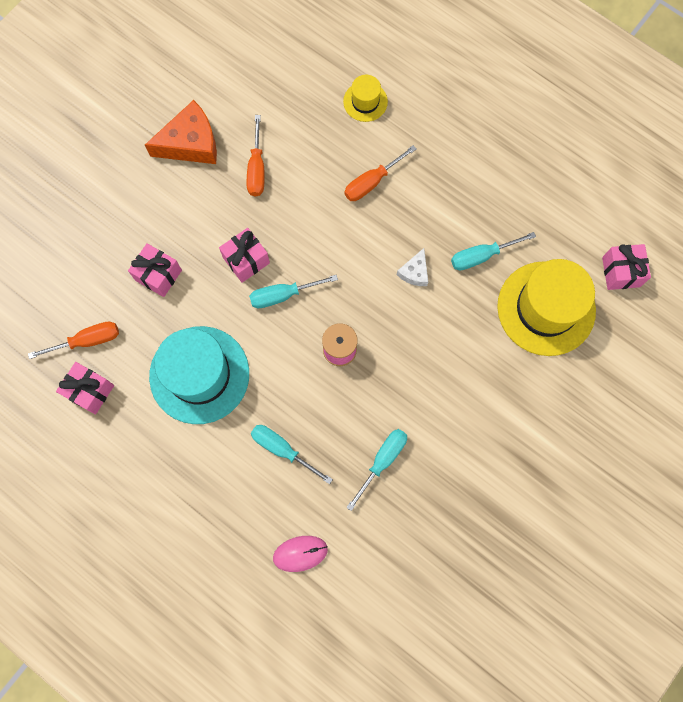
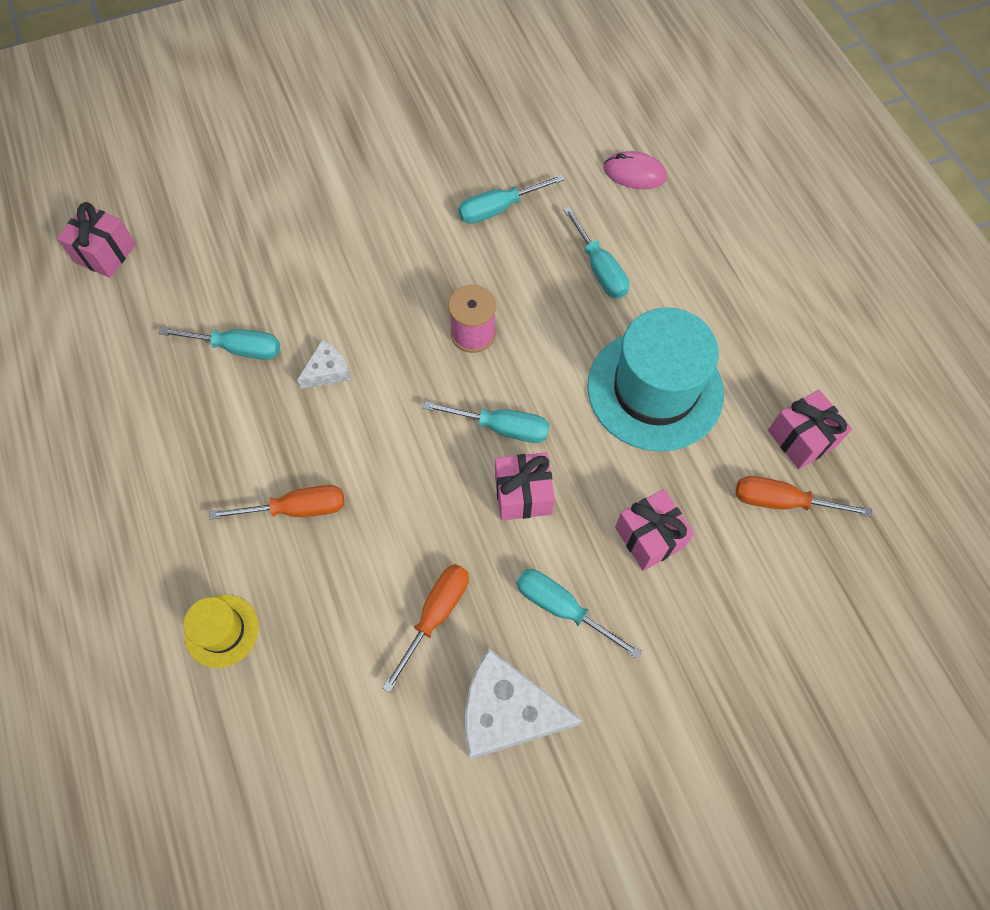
camera: 150 degrees left, 10 degrees down
orange cheese [145,100,217,164] -> white cheese [465,649,583,760]
yellow hat [497,259,596,356] -> none
none -> turquoise screwdriver [516,569,642,659]

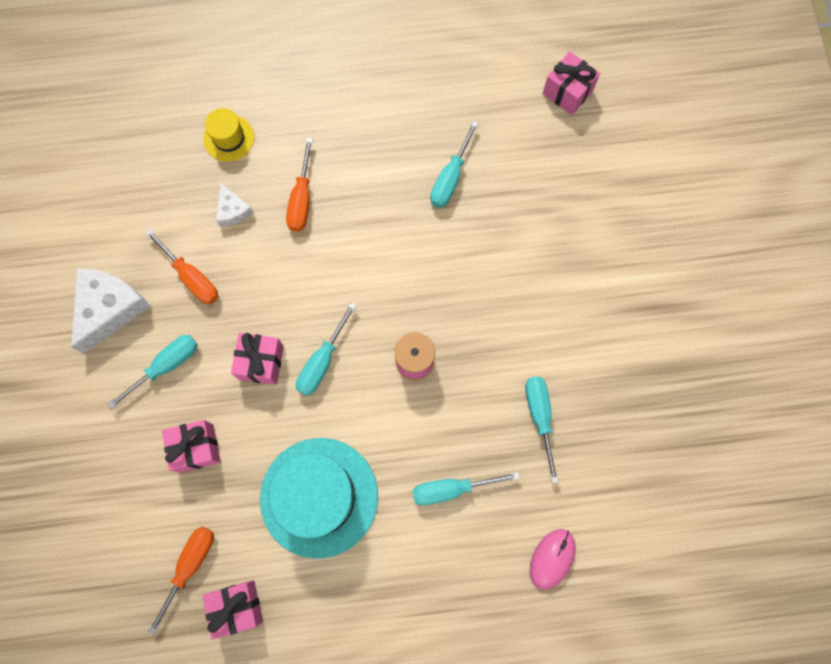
camera: 105 degrees right, 10 degrees up
white cheese [297,340,351,389] -> white cheese moved to [216,183,254,226]

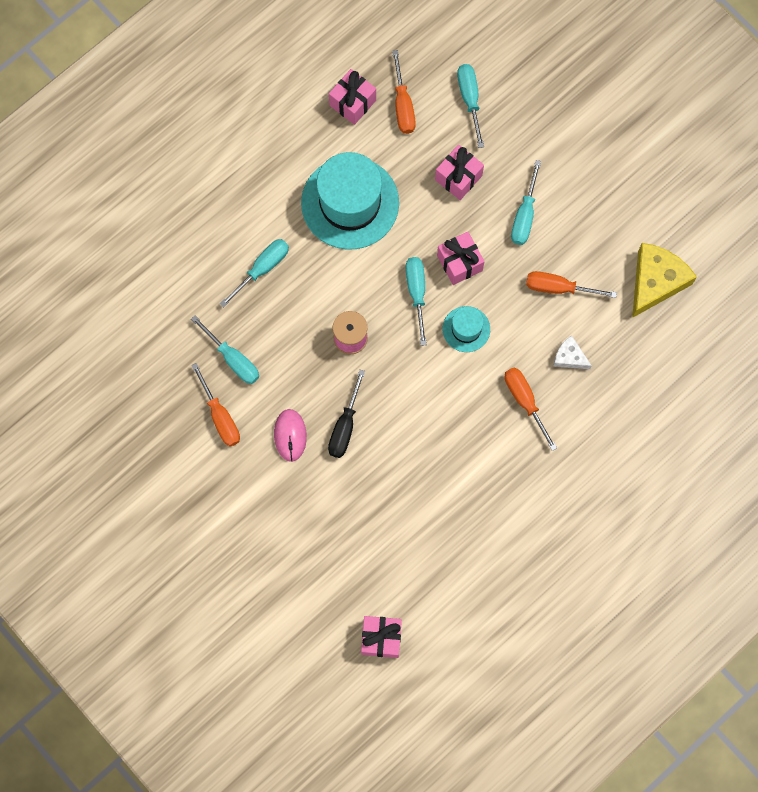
camera: 145 degrees right, 0 degrees up
white cheese [71,268,151,354] -> none
yellow hat [203,108,254,162] -> none
turquoise screwdriver [430,121,479,208] -> turquoise screwdriver moved to [457,64,484,148]
pink mouse [530,529,576,590] -> pink mouse moved to [274,409,307,462]
none -> orange screwdriver [191,363,240,447]
none -> black screwdriver [328,370,365,458]
none -> turquoise hat [443,306,490,352]
none -> yellow cheese [632,243,697,318]

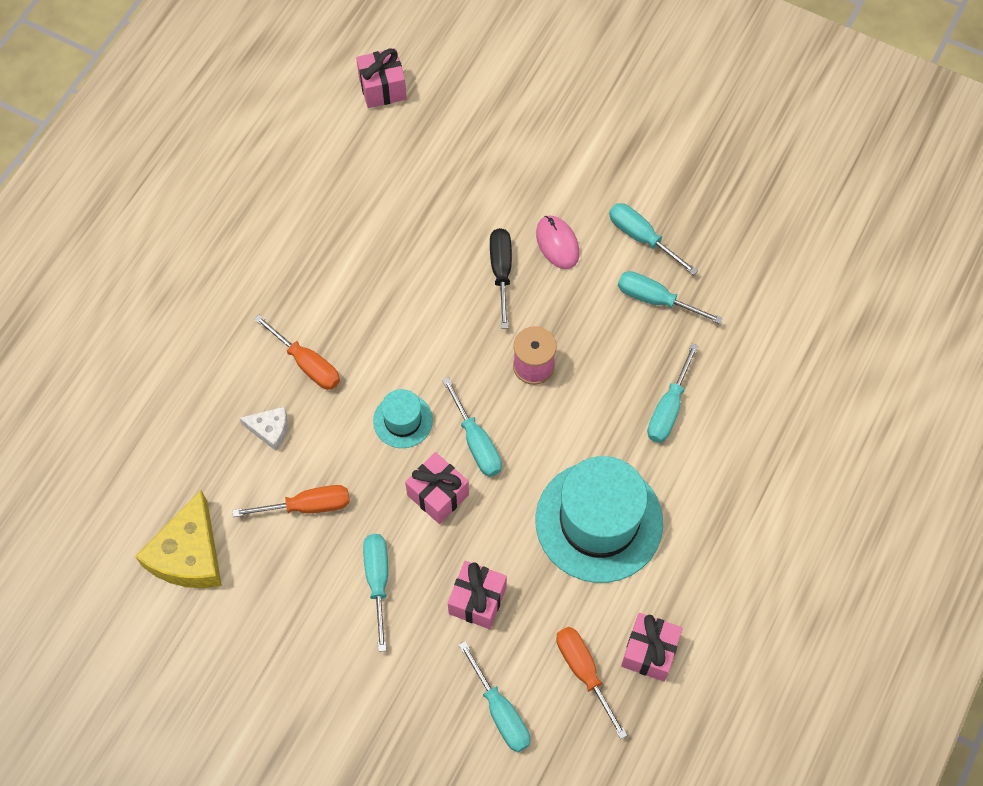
camera: 160 degrees right, 10 degrees down
orange screwdriver [191,363,240,447] -> turquoise screwdriver [609,203,698,275]

